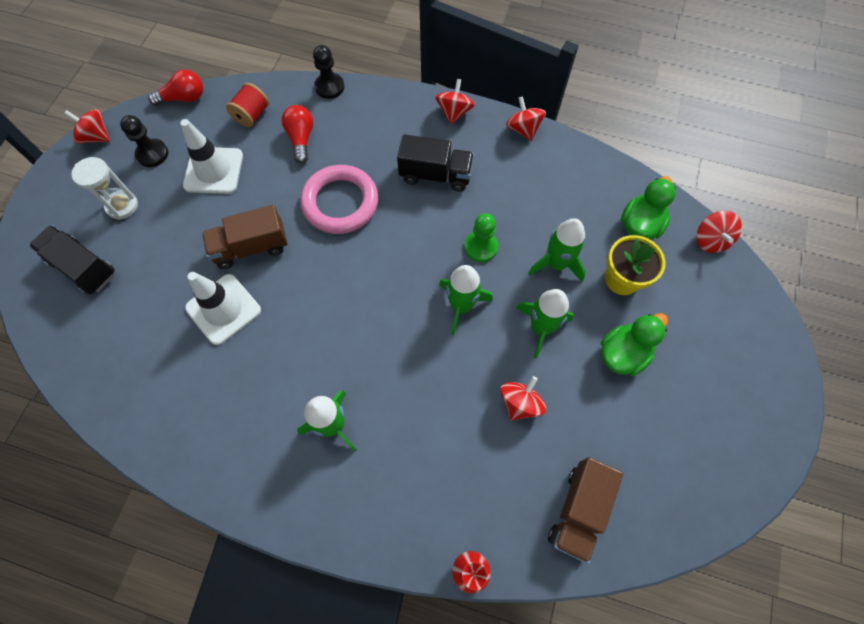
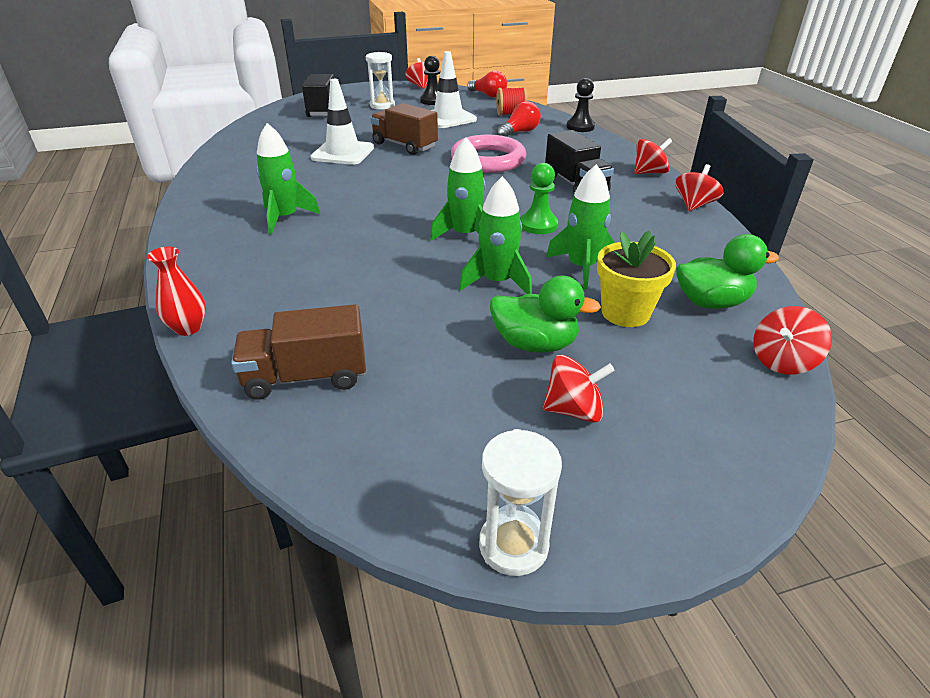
camera: 55 degrees right, 30 degrees down
red spinning top [500,376,546,421] -> red spinning top moved to [543,355,615,423]
none -> white hourglass [479,429,562,576]

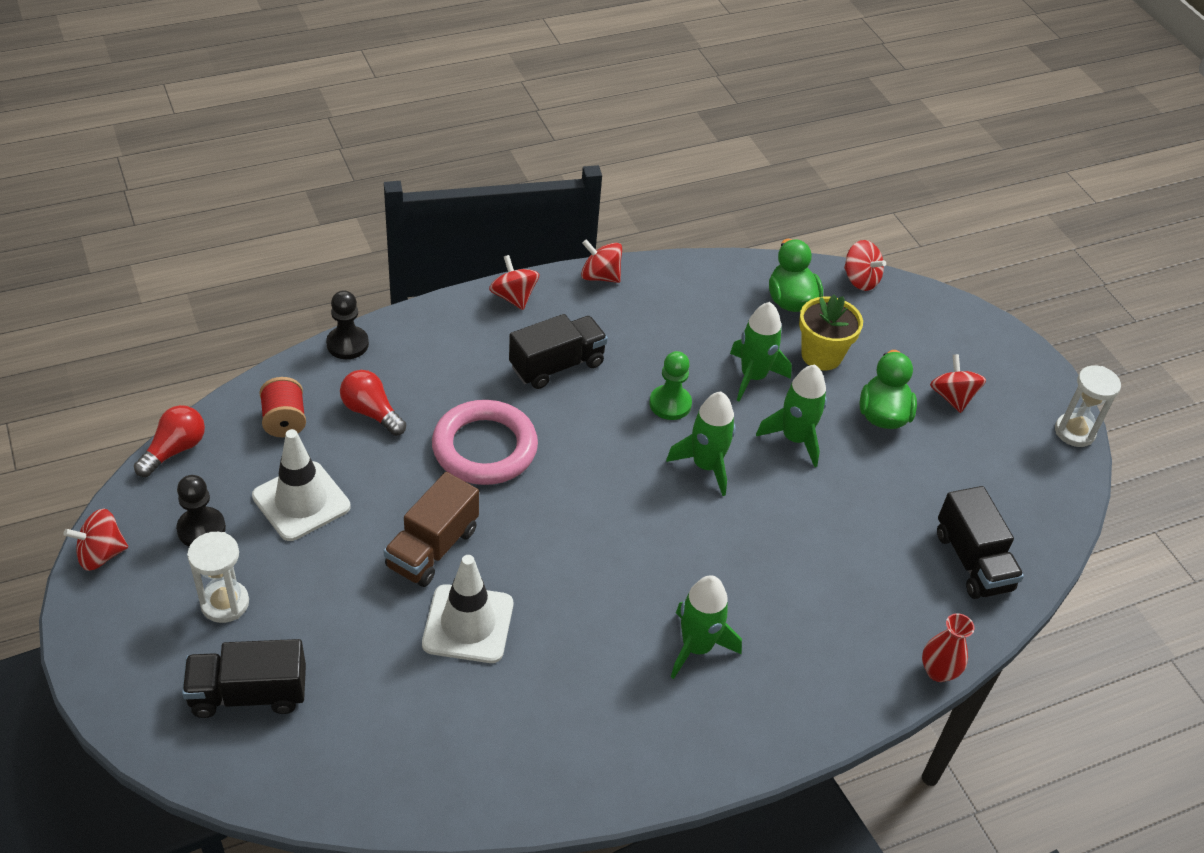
camera: 100 degrees left, 10 degrees up
brown truck [231,304,366,400] -> black truck [937,486,1024,599]

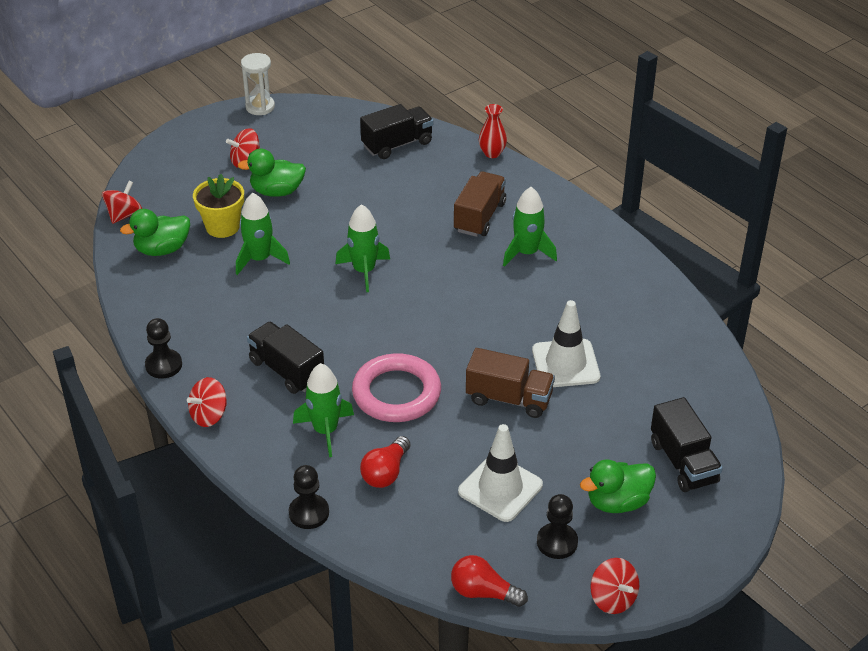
camera: 100 degrees left, 5 degrees down
white hourglass [187,532,249,623] -> green duck [580,460,656,513]
red spool [259,377,306,438] -> none
red spinning top [581,239,622,283] -> black pawn [145,318,182,378]
green pawn [649,351,692,420] -> none
green rocket [756,365,827,467] -> green rocket moved to [293,363,354,457]
none -> brown truck [454,172,506,237]

